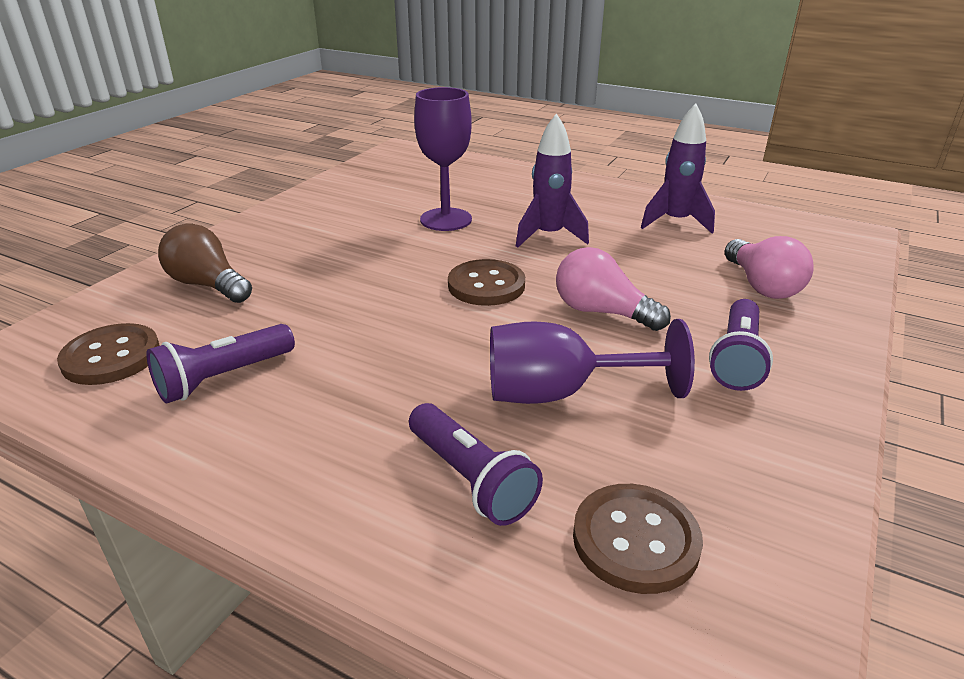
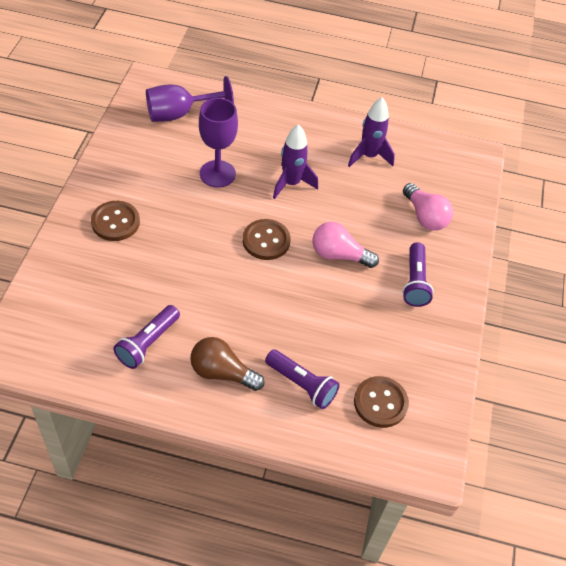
camera: 20 degrees left, 20 degrees up
brown button [57,323,160,385] -> brown button moved to [91,201,140,241]
brown light bulb [158,223,252,303] -> brown light bulb moved to [190,337,264,391]
purple goblet [490,319,695,404] -> purple goblet moved to [146,76,234,122]

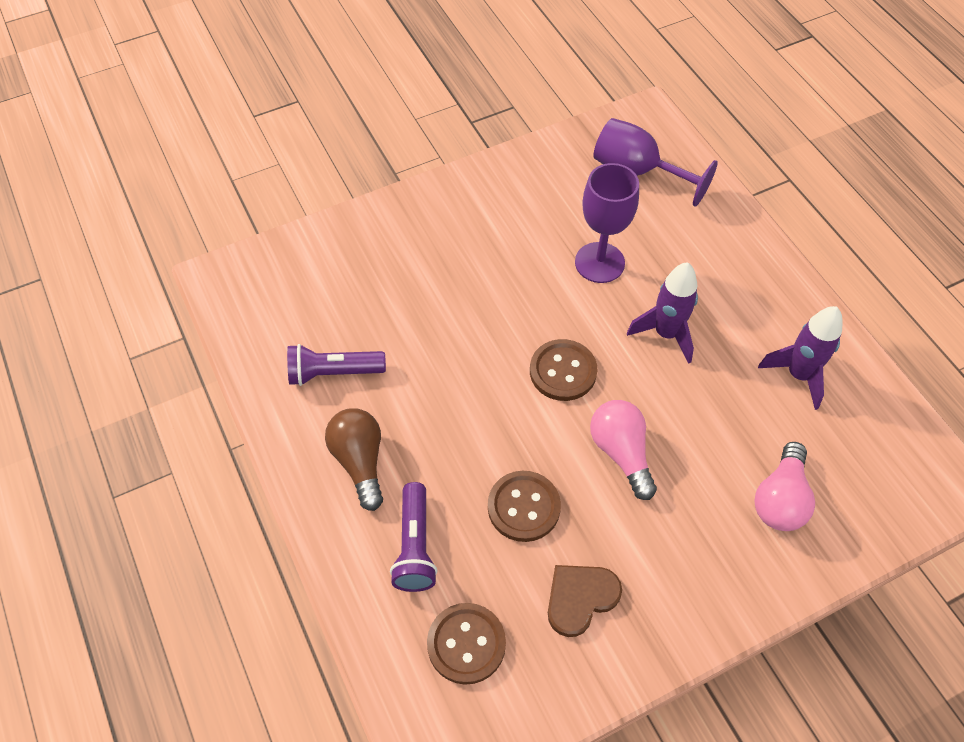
camera: 55 degrees right, 5 degrees up
brown button [91,201,140,241] -> brown button moved to [488,471,561,542]
purple flashlight [402,242,434,307] -> none
none -> brown heart [548,565,622,637]

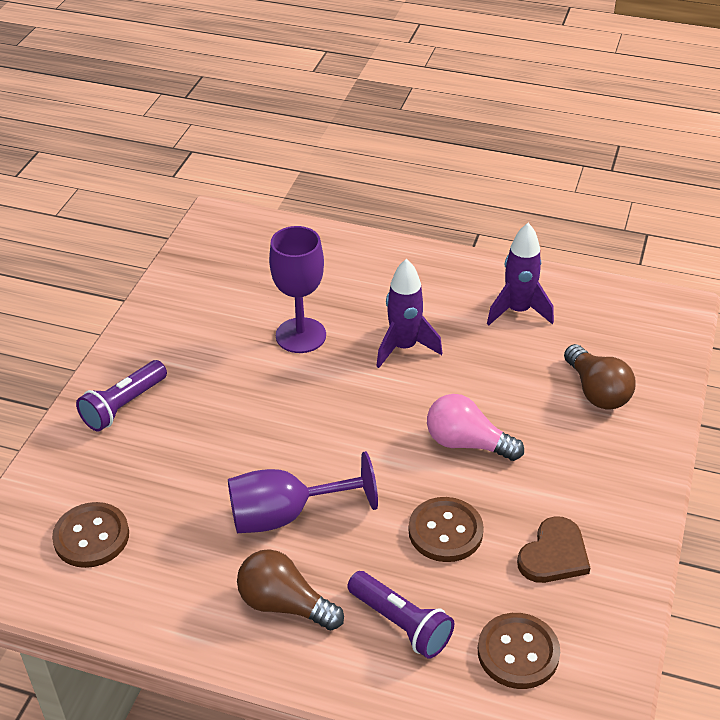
camera: 45 degrees left, 15 degrees down
purple flashlight [287,344,386,386] -> purple flashlight moved to [76,360,167,431]
brown button [530,339,597,401] -> brown button moved to [52,502,129,568]
brown heart [548,565,622,637] -> brown heart turned 150 degrees counterclockwise [517,516,590,583]
purple goblet [594,118,718,207] -> purple goblet moved to [228,451,378,533]
pink light bulb [754,442,815,531] -> brown light bulb [564,344,636,410]

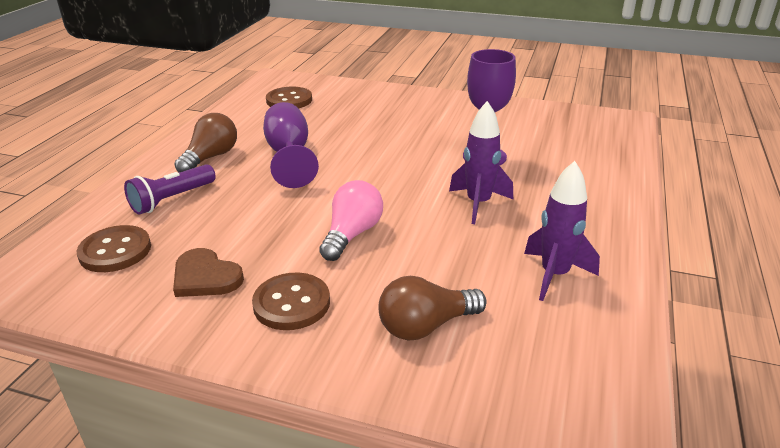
camera: 90 degrees right, 10 degrees down
purple flashlight [76,360,167,431] -> none
brown button [409,497,484,562] -> brown button moved to [252,273,330,330]

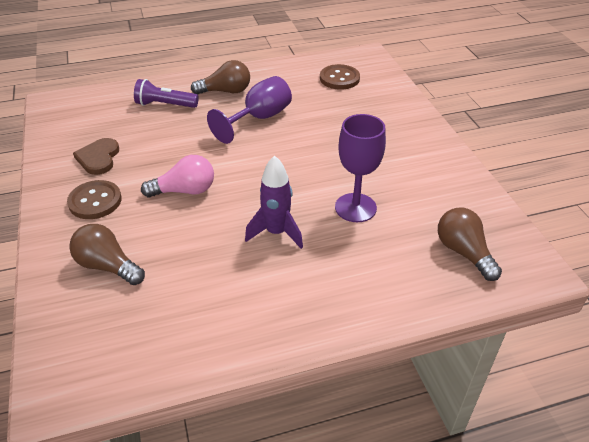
camera: 55 degrees right, 10 degrees up
brown button [77,225,151,272] -> none
purple rocket [524,161,600,301] -> none
none -> brown light bulb [438,208,502,281]

